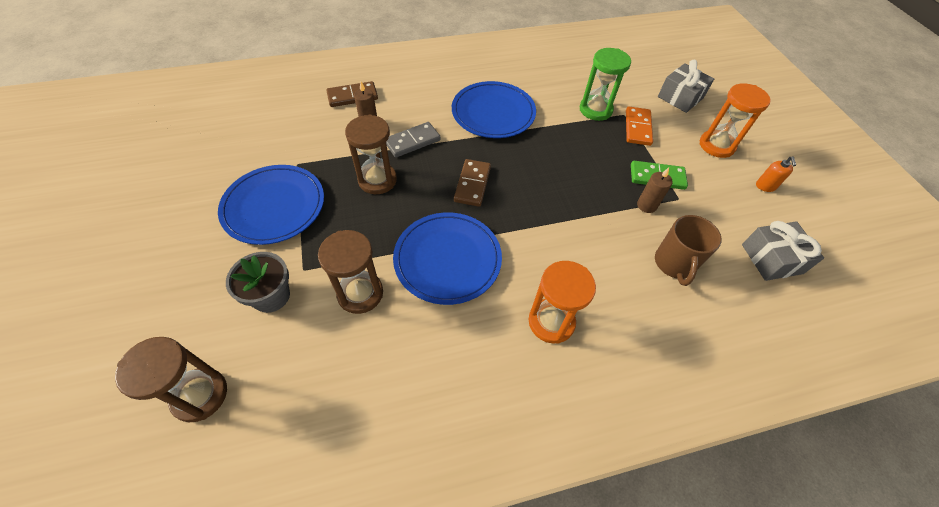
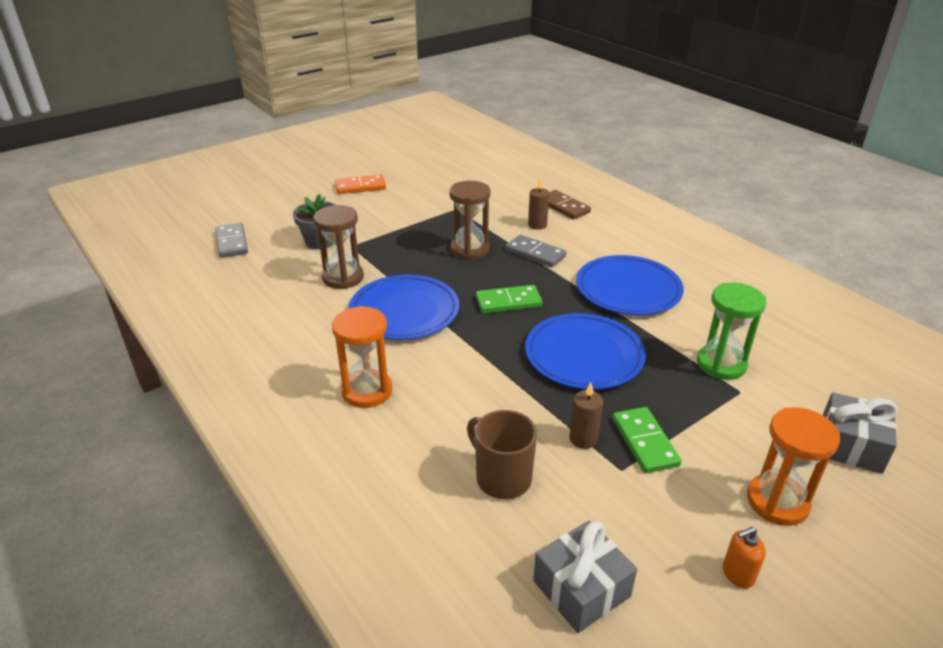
camera: 70 degrees right, 20 degrees down
brown hourglass [115,337,227,422] -> grey domino [215,223,248,258]
blue plate [218,165,324,245] -> blue plate moved to [525,313,646,390]
brown domino [454,159,491,207] -> green domino [476,285,542,313]
orange domino [626,107,653,146] -> orange domino moved to [335,175,386,194]
brown mug [655,215,722,286] -> brown mug turned 60 degrees clockwise [467,410,537,499]

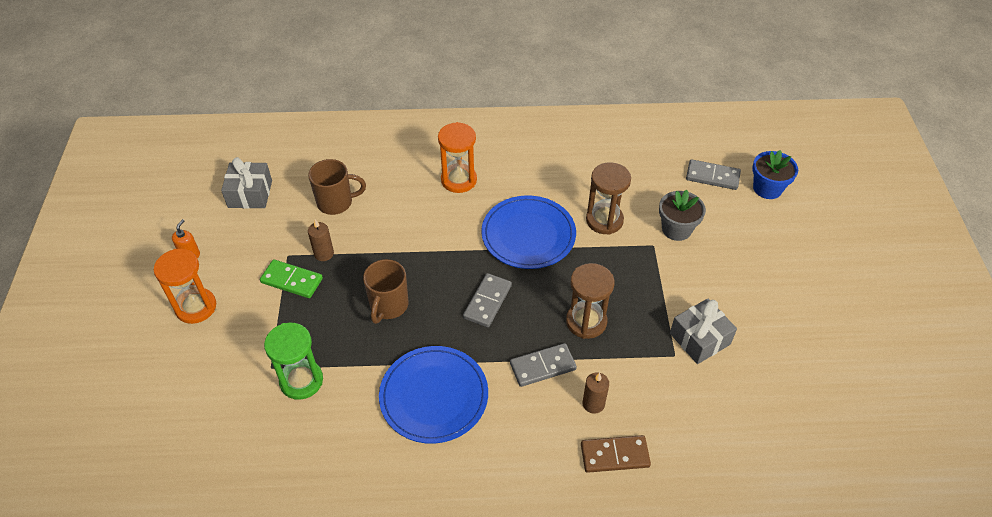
camera: 125 degrees right, 15 degrees up
orange domino [335,175,386,194] -> none
green domino [476,285,542,313] -> grey domino [463,273,512,327]
blue plate [525,313,646,390] -> brown mug [363,259,408,324]
grey gift [823,392,898,474] -> grey gift moved to [670,298,737,364]
none -> blue flower pot [752,150,798,199]

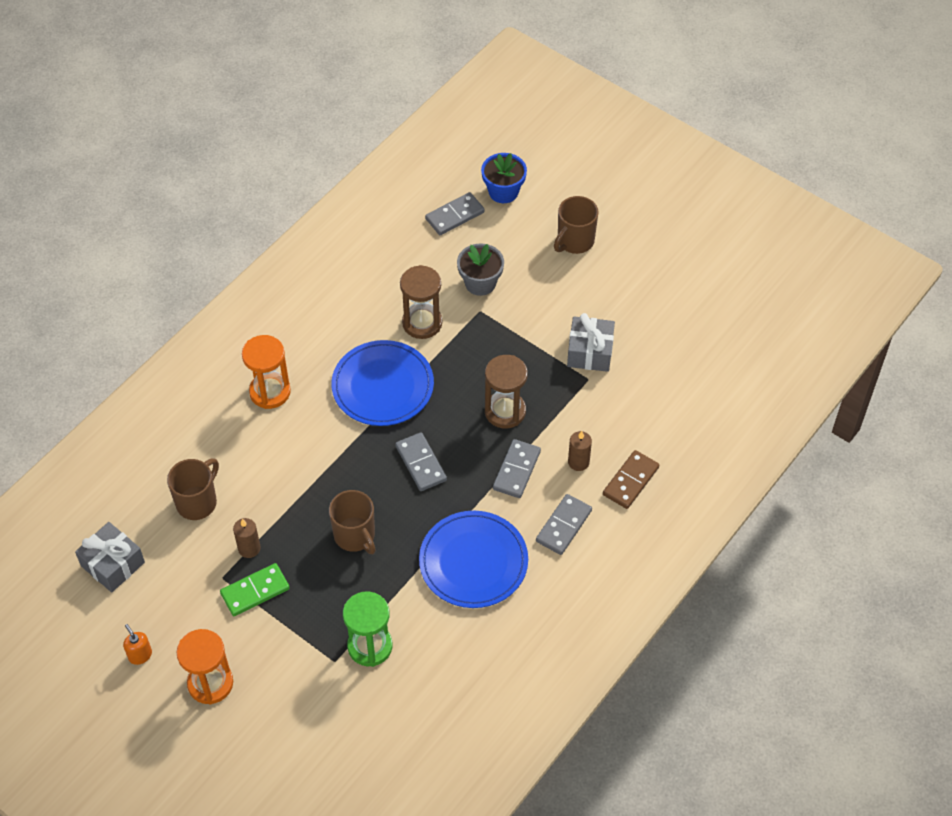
camera: 50 degrees left, 5 degrees up
none -> grey domino [536,494,592,555]
none -> brown mug [554,196,598,254]

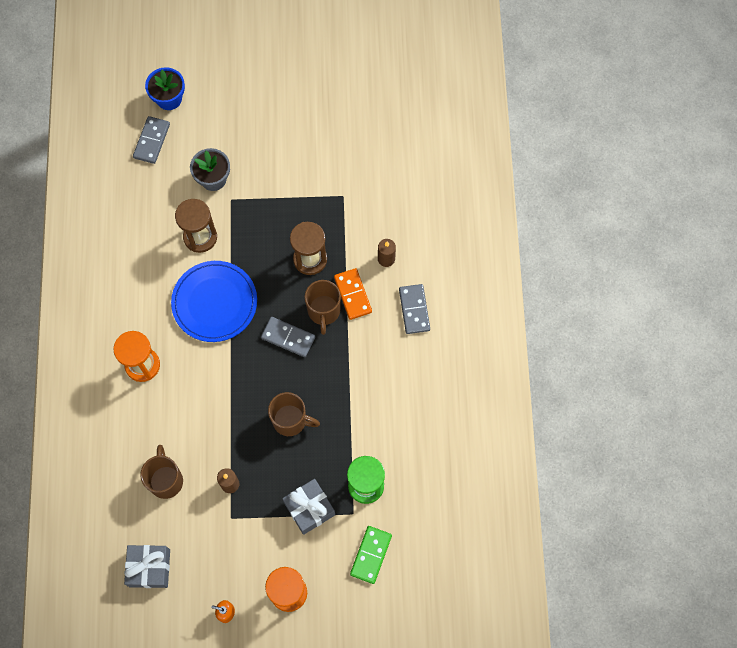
camera: 40 degrees left, 15 degrees up
green domino [220,563,290,616] -> green domino moved to [350,526,392,584]
blue plate [419,511,528,608] -> none
grey domino [493,439,541,498] -> orange domino [334,268,372,320]
brown mug [554,196,598,254] -> brown mug moved to [305,280,341,335]
grey gift [567,313,615,372] -> grey gift moved to [282,479,335,535]
brown domino [603,450,659,509] -> none

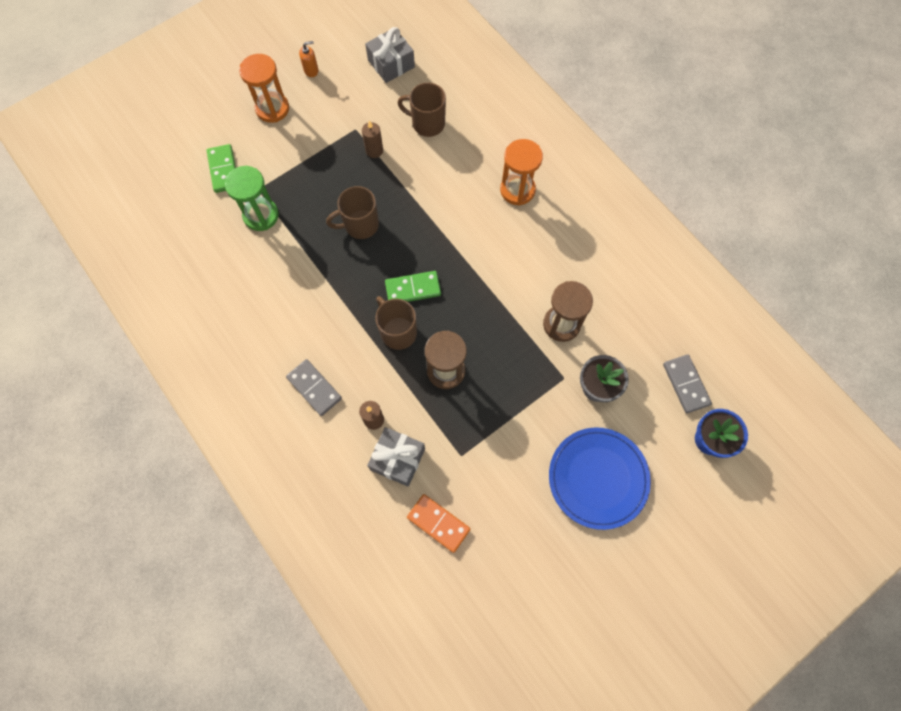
camera: 145 degrees right, 0 degrees up
brown mug [140,445,183,499] -> brown mug turned 150 degrees clockwise [398,83,446,137]
blue plate [171,261,257,342] -> blue plate moved to [549,427,651,530]
grey domino [261,317,315,357] -> green domino [385,271,441,302]
grey gift [282,479,335,535] -> grey gift moved to [367,427,425,487]
orange domino [334,268,372,320] -> orange domino moved to [407,494,470,553]

